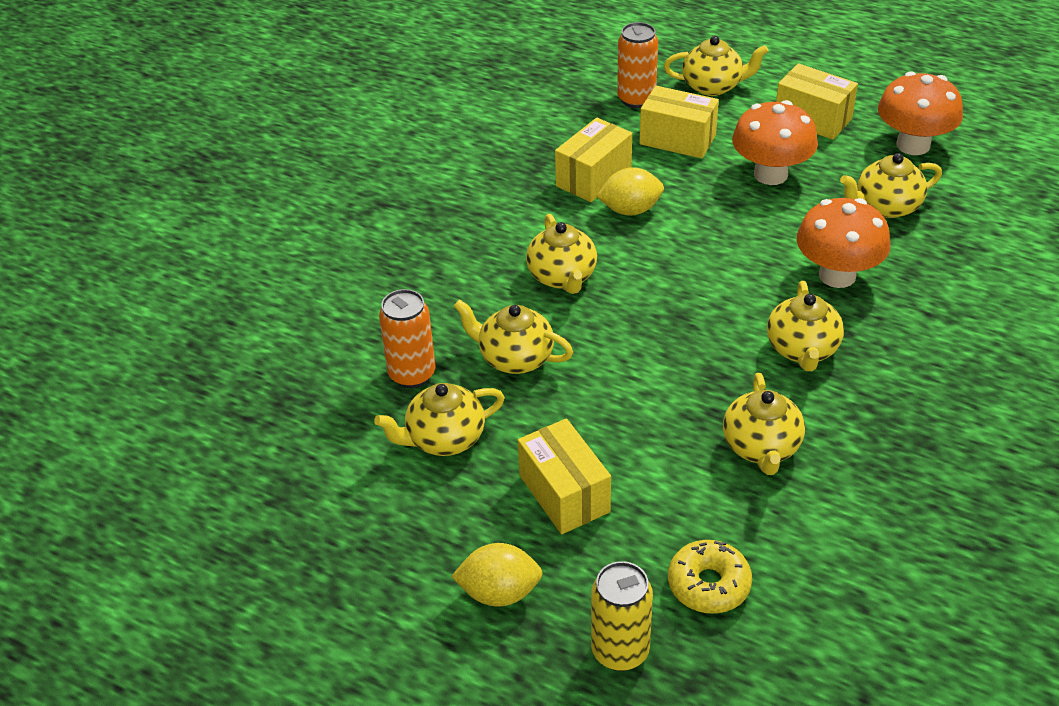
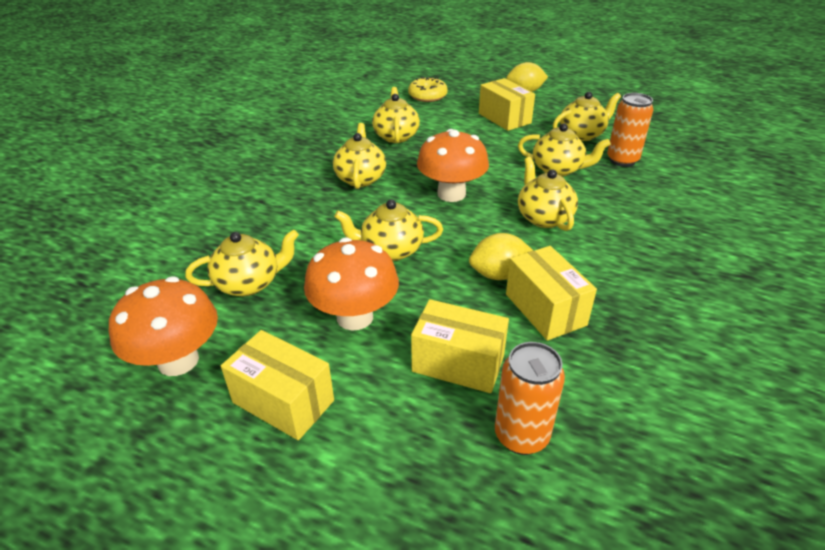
camera: 175 degrees right, 5 degrees down
yellow box [555,118,632,202] -> yellow box turned 60 degrees counterclockwise [506,246,597,341]
yellow can [591,561,653,671] -> none
yellow teapot [664,36,769,96] -> yellow teapot moved to [334,199,443,261]
orange mushroom [797,198,891,288] -> orange mushroom moved to [417,129,489,202]

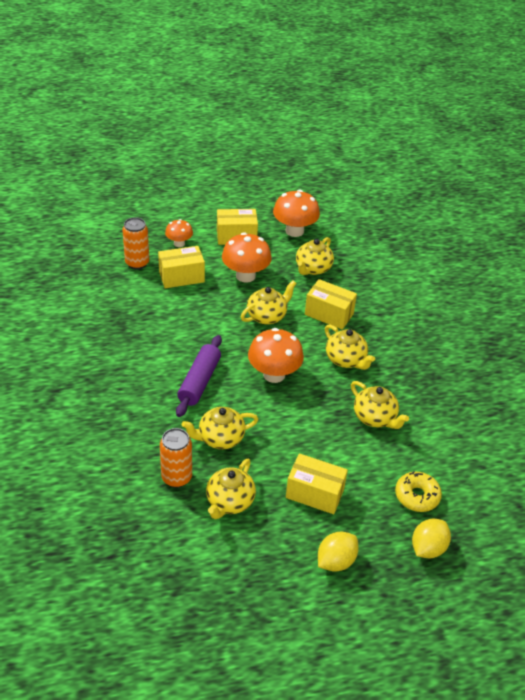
camera: 140 degrees right, 5 degrees up
yellow lemon [469,233,533,280] -> yellow lemon moved to [412,519,451,558]
yellow box [506,246,597,341] -> yellow box moved to [305,279,357,330]
yellow teapot [518,157,578,231] -> purple rolling pin [176,335,222,417]
none -> orange mushroom [165,219,193,247]

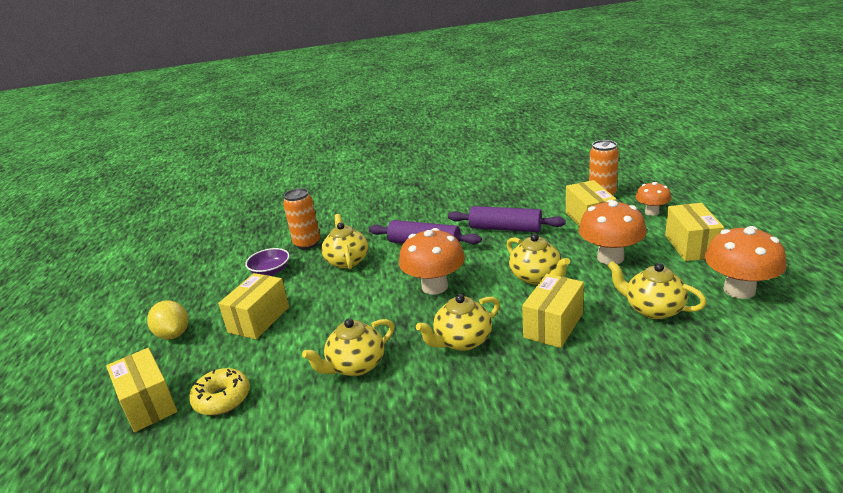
camera: 100 degrees right, 15 degrees down
yellow teapot [206,459,256,519] -> purple bowl [245,248,290,276]
yellow lemon [412,519,451,558] -> yellow box [106,348,177,432]
none -> purple rolling pin [448,206,566,232]

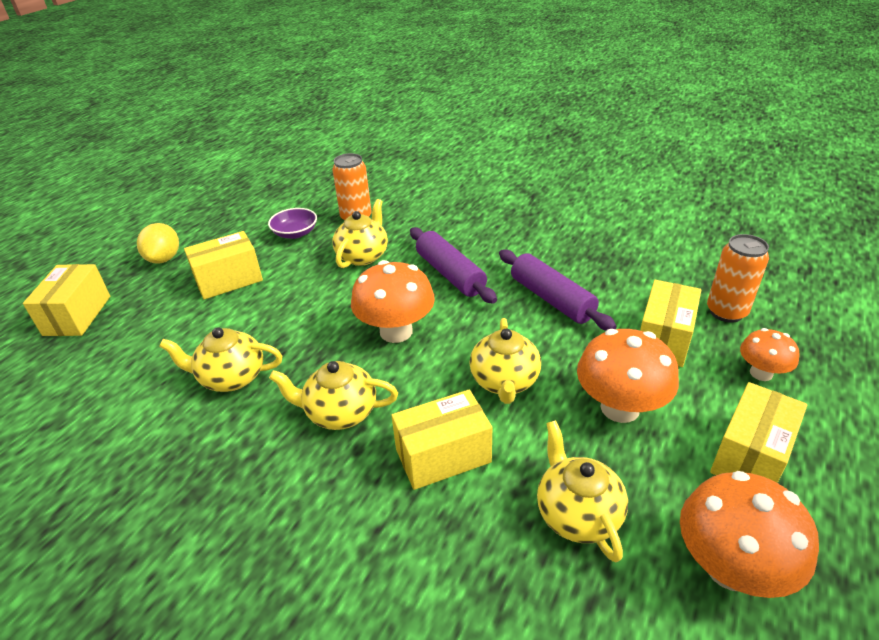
camera: 35 degrees right, 10 degrees up
yellow donut [189,368,250,415] -> none

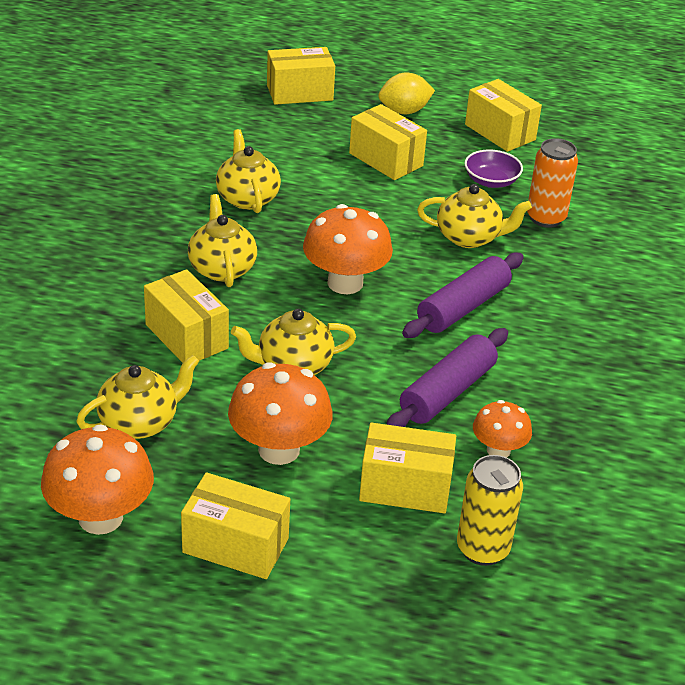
camera: 70 degrees right, 0 degrees up
orange can [707,234,769,323] -> yellow can [457,455,523,566]
orange mushroom [740,328,799,381] -> orange mushroom moved to [473,400,532,457]
none -> yellow box [465,79,542,152]

